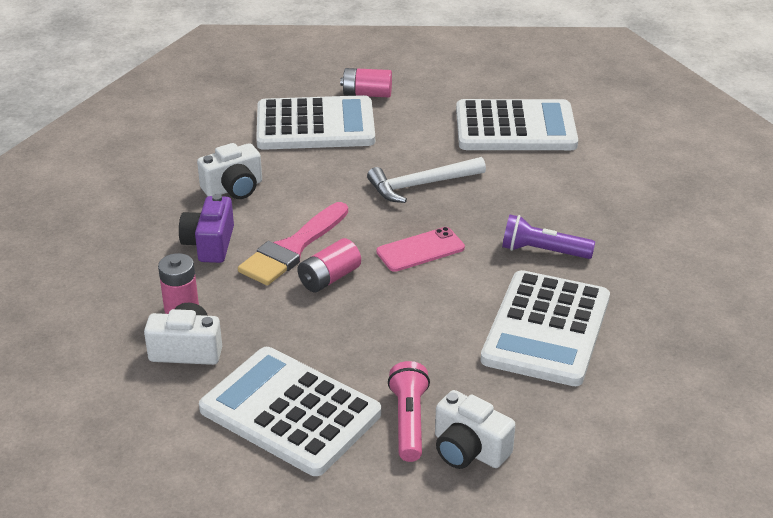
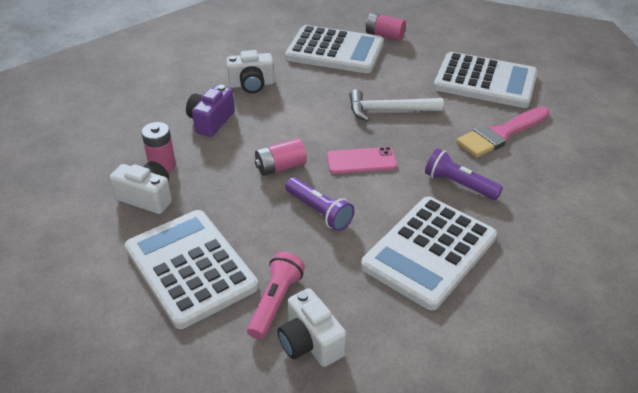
camera: 20 degrees right, 5 degrees up
pink brush [238,202,348,285] -> pink brush moved to [456,106,550,158]
none -> purple flashlight [285,177,354,231]

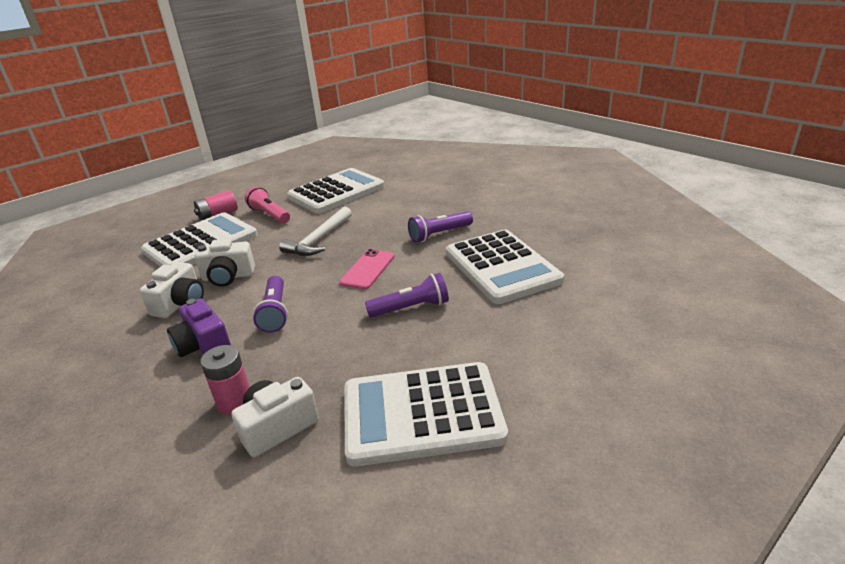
camera: 60 degrees left, 10 degrees down
pink flashlight [247,252,305,340] -> pink flashlight moved to [245,187,290,223]
pink battery [255,138,307,176] -> none
white camera [277,288,346,367] -> white camera moved to [195,238,255,287]
pink brush [456,106,550,158] -> none
none -> purple flashlight [253,276,288,333]

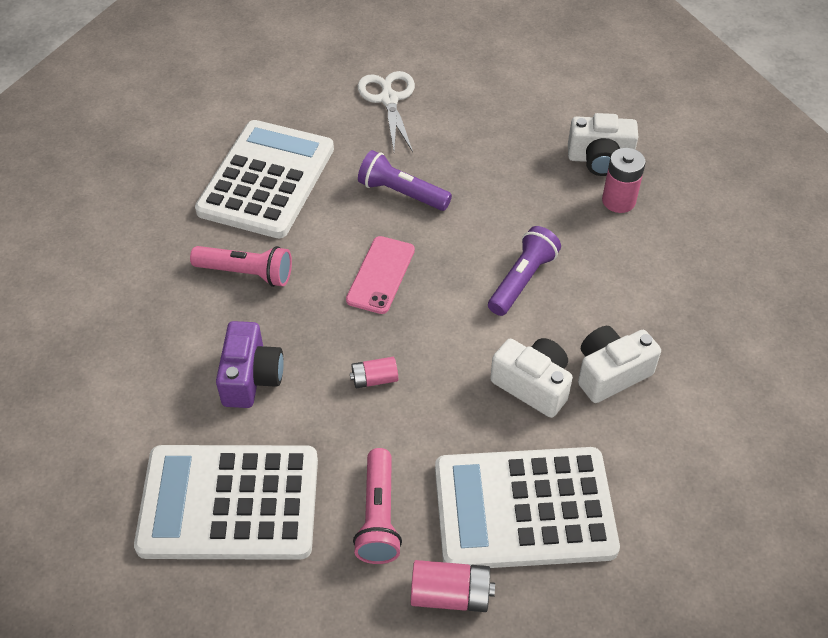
camera: 140 degrees left, 20 degrees up
purple camera [167,298,231,357] -> purple camera moved to [216,321,284,408]
white hammer [279,207,352,256] -> pink battery [350,357,398,389]
pink phone [340,249,394,289] -> pink phone turned 45 degrees counterclockwise [346,236,415,314]
white calculator [345,362,508,467] -> none
purple flashlight [408,211,473,242] -> pink flashlight [190,246,292,287]
none -> white scissors [358,71,415,152]

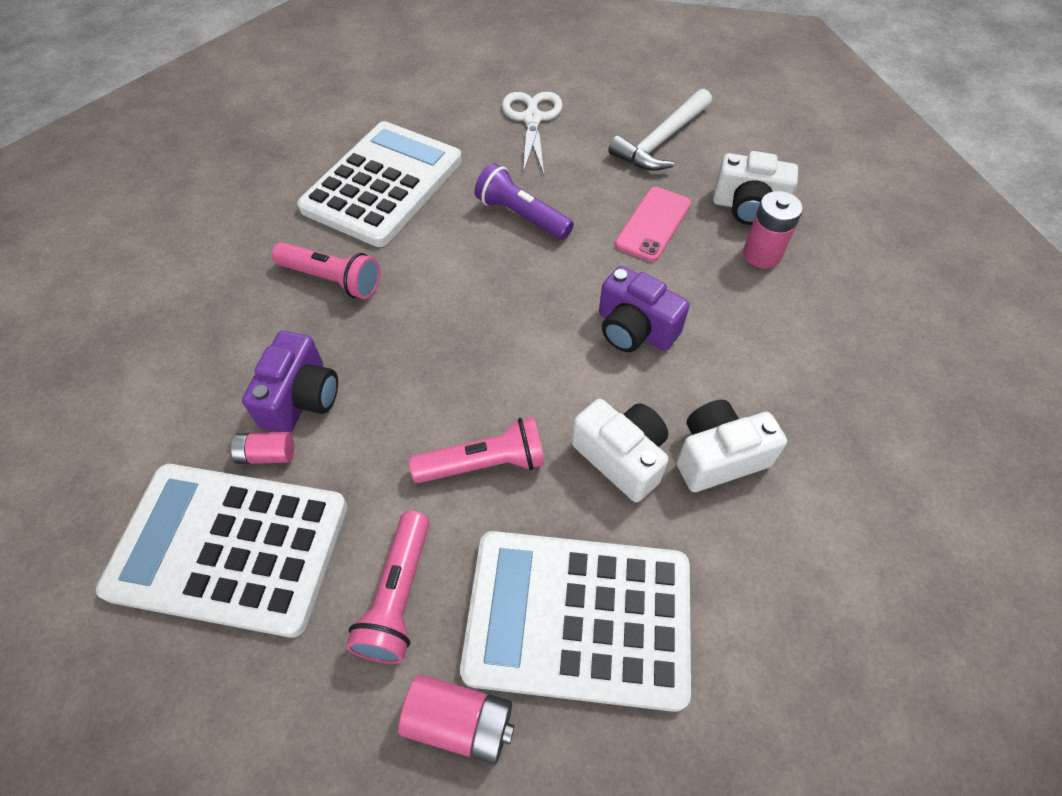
camera: 10 degrees right, 5 degrees up
pink phone [346,236,415,314] -> pink phone moved to [615,187,691,262]
pink battery [350,357,398,389] -> pink battery moved to [231,432,294,464]
purple flashlight [488,226,561,316] -> purple camera [599,266,690,352]
none -> pink flashlight [409,417,545,483]
none -> white hammer [608,88,712,171]

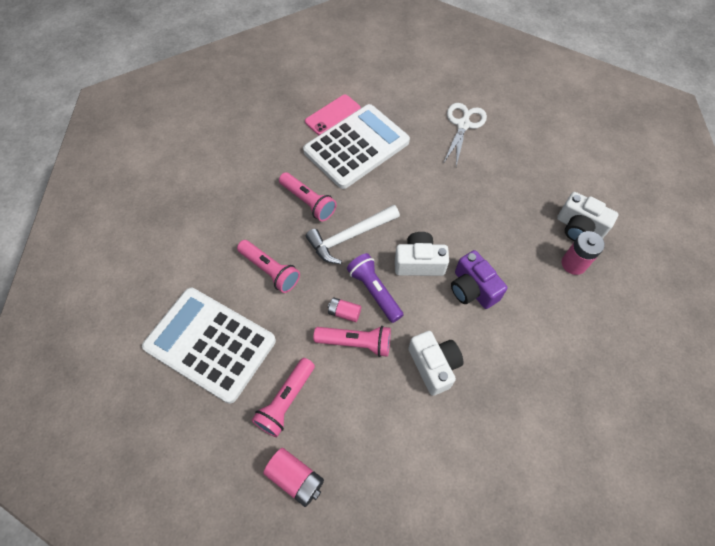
camera: 20 degrees right, 5 degrees up
pink battery [231,432,294,464] -> pink battery moved to [328,297,361,322]
purple camera [242,331,338,433] -> pink flashlight [237,240,300,293]
white calculator [460,531,691,712] -> none
purple flashlight [475,163,574,240] -> purple flashlight moved to [347,253,403,323]
white hammer [608,88,712,171] -> white hammer moved to [306,205,400,264]
pink phone [615,187,691,262] -> pink phone moved to [305,95,361,135]
white camera [677,400,787,492] -> white camera moved to [395,232,449,276]

